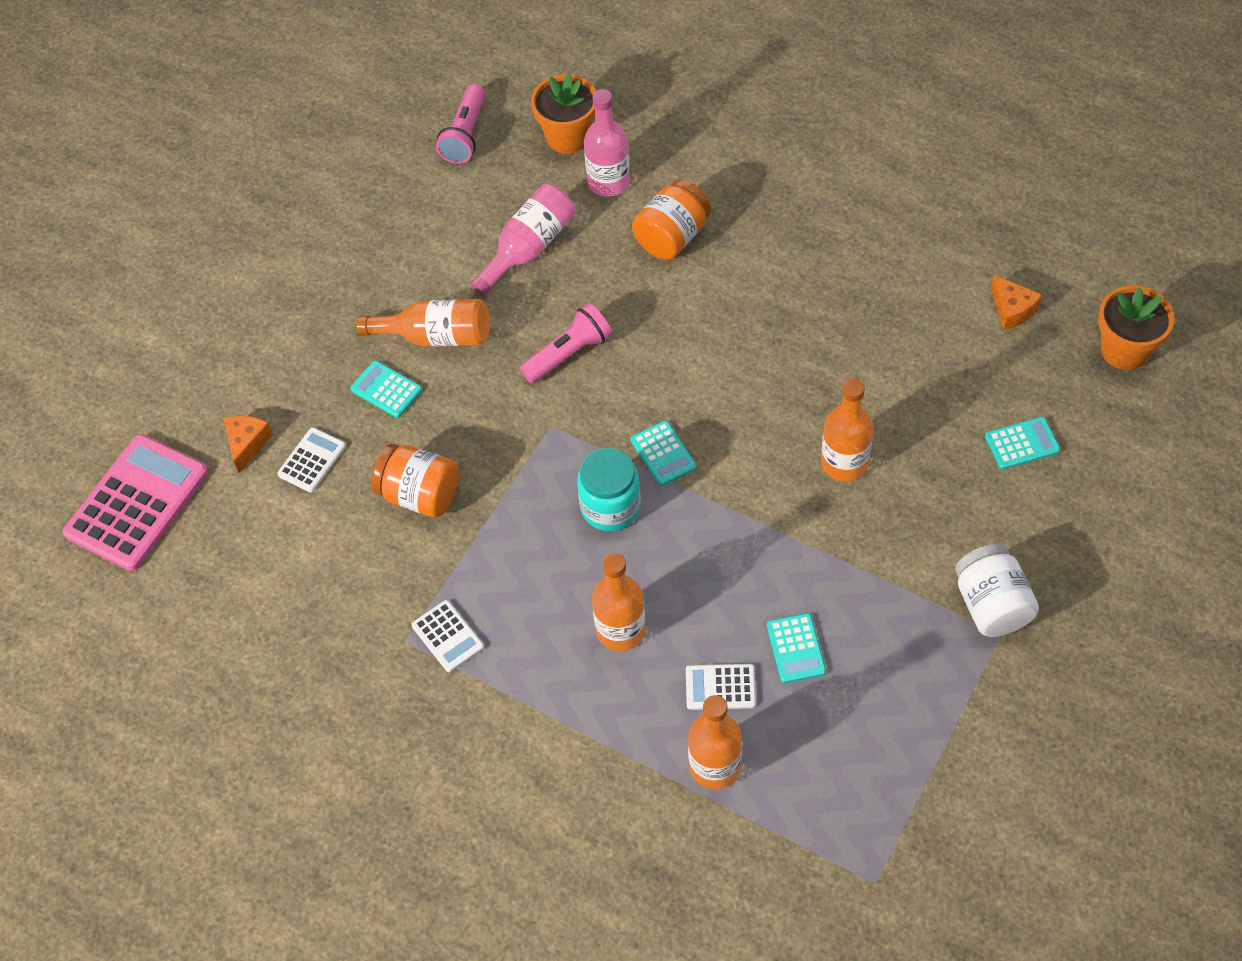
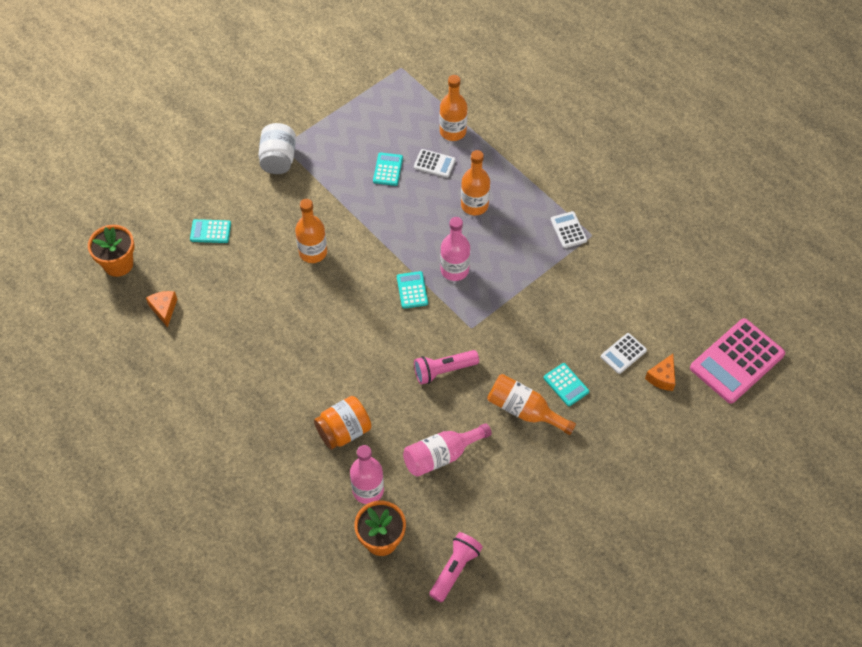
camera: 165 degrees left, 0 degrees up
orange jar [371,444,459,518] -> none
turquoise jar [577,448,641,531] -> pink bottle [440,217,470,281]

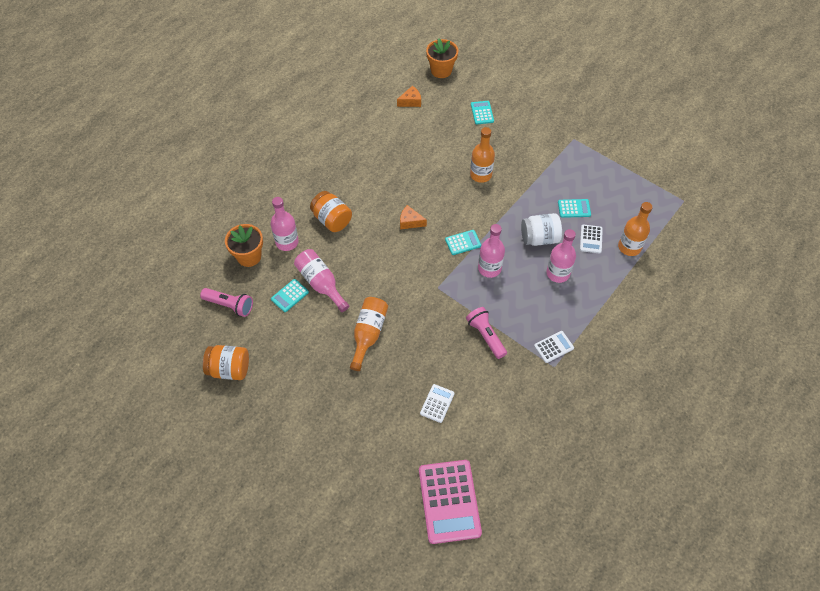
camera: 80 degrees right, 0 degrees up
white jar [258,123,296,174] -> white jar moved to [521,213,562,246]
pink flashlight [414,350,479,385] -> pink flashlight moved to [466,307,507,359]
orange bottle [461,150,490,215] -> pink bottle [546,229,576,283]
turquoise calculator [544,363,589,406] -> turquoise calculator moved to [271,279,309,312]
white calculator [601,333,647,374] -> white calculator turned 75 degrees clockwise [420,384,455,423]
orange cheese [645,354,675,391] -> orange cheese moved to [400,205,427,229]
pink calculator [690,318,785,404] -> pink calculator turned 135 degrees counterclockwise [419,460,482,544]
none -> orange jar [203,345,249,380]

